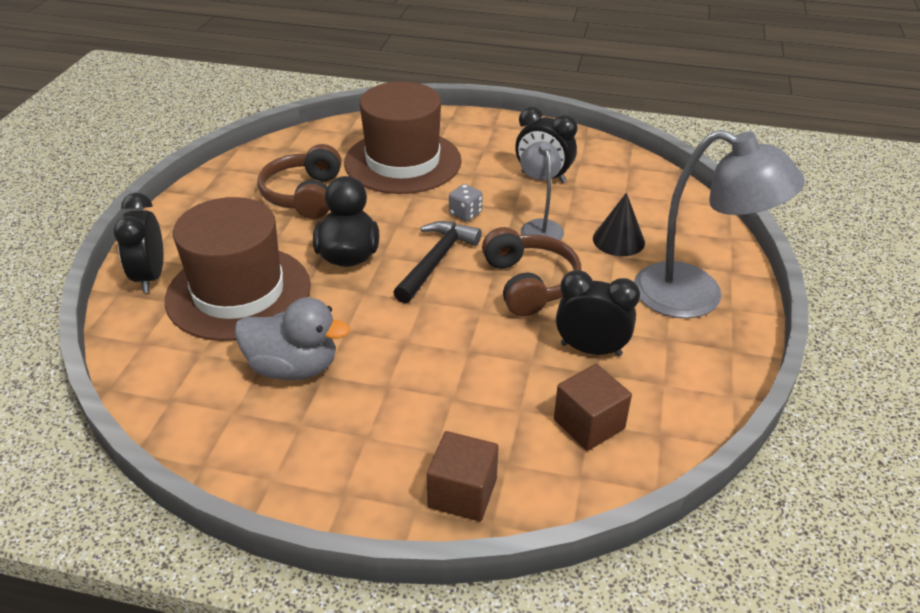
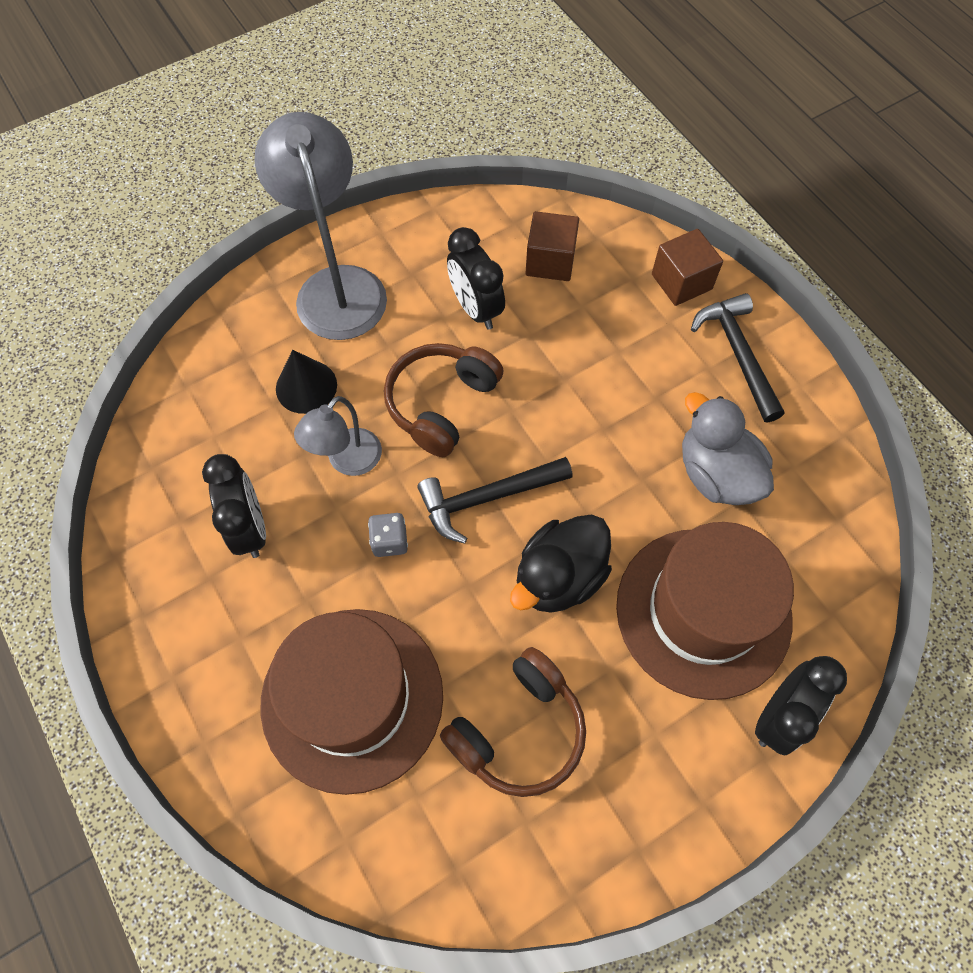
camera: 135 degrees left, 25 degrees up
none -> black hammer [691,293,785,422]

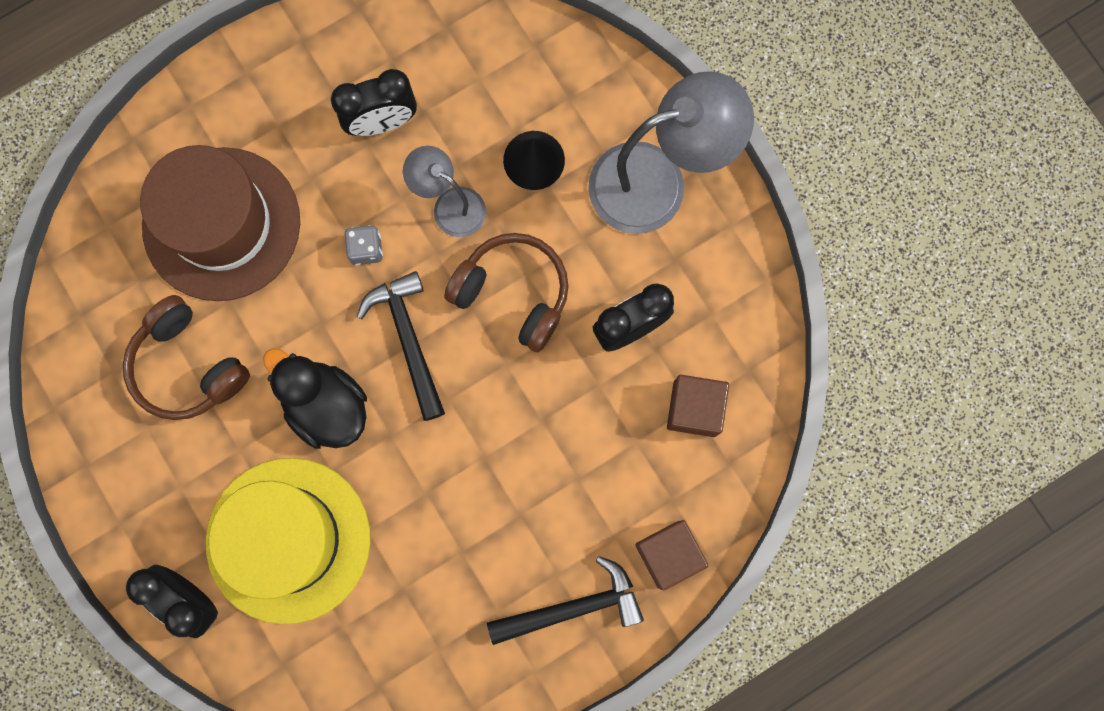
camera: 90 degrees right, 15 degrees up
brown hat [616,522,794,700] -> yellow hat [206,458,370,624]
grey duck [682,392,774,505] -> none

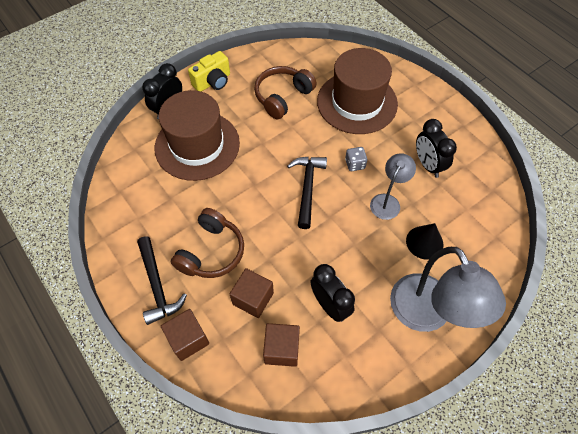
camera: 85 degrees right, 20 degrees down
yellow hat [206,458,370,624] -> brown hat [154,90,240,181]
black duck [263,348,367,449] -> none
black hammer [357,271,445,421] -> black hammer turned 60 degrees counterclockwise [287,157,327,229]
brown headphones [444,233,569,352] -> brown headphones moved to [171,208,244,278]
none -> yellow camera [188,51,230,92]
none -> brown cube [230,268,274,318]

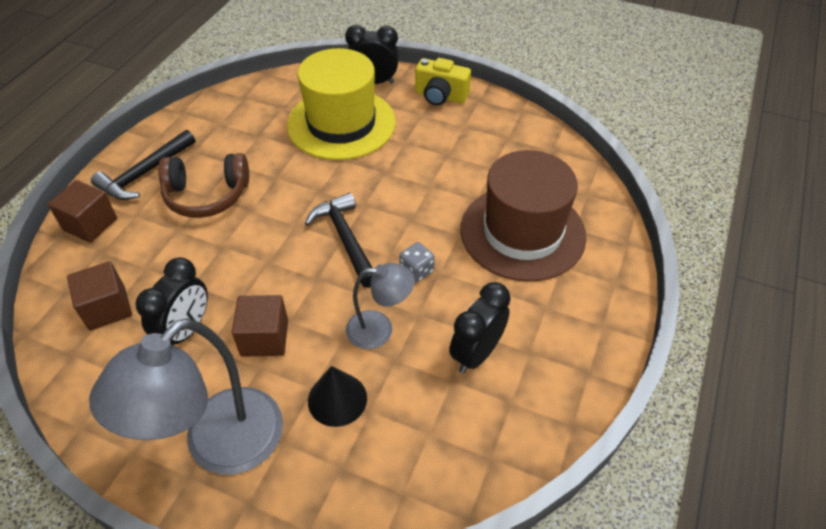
camera: 60 degrees right, 10 degrees down
brown hat [154,90,240,181] -> yellow hat [287,48,396,160]
brown cube [230,268,274,318] -> brown cube moved to [232,295,288,357]
brown headphones [254,66,317,119] -> none
black hammer [287,157,327,229] -> black hammer turned 90 degrees counterclockwise [305,193,373,288]

